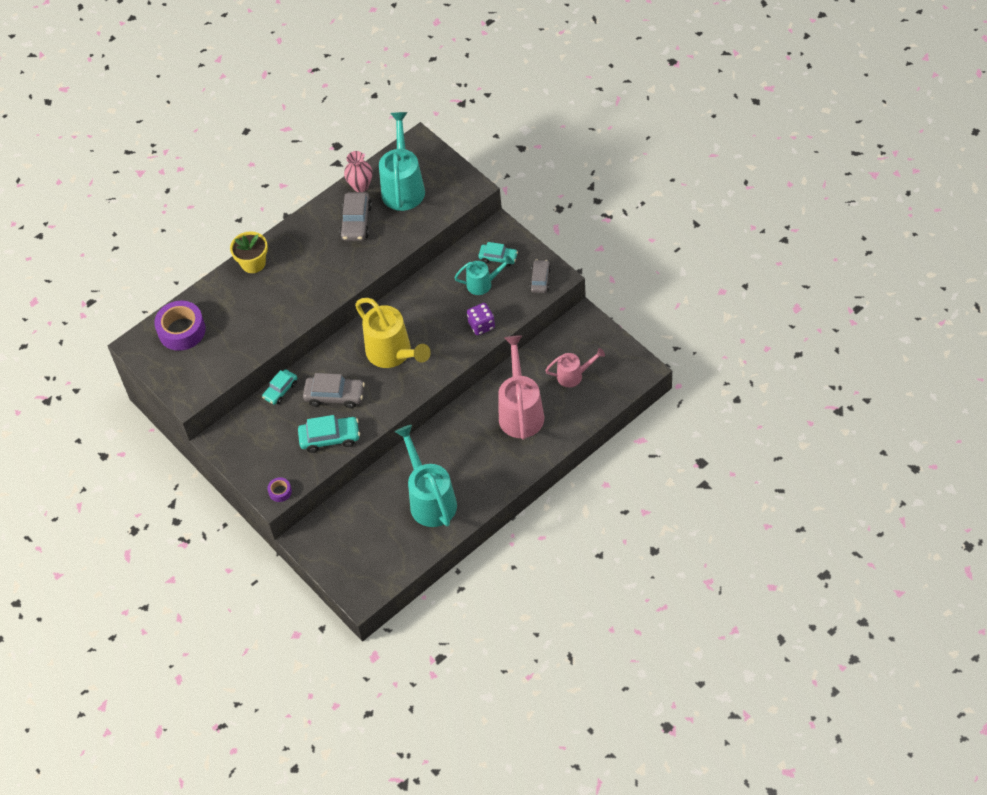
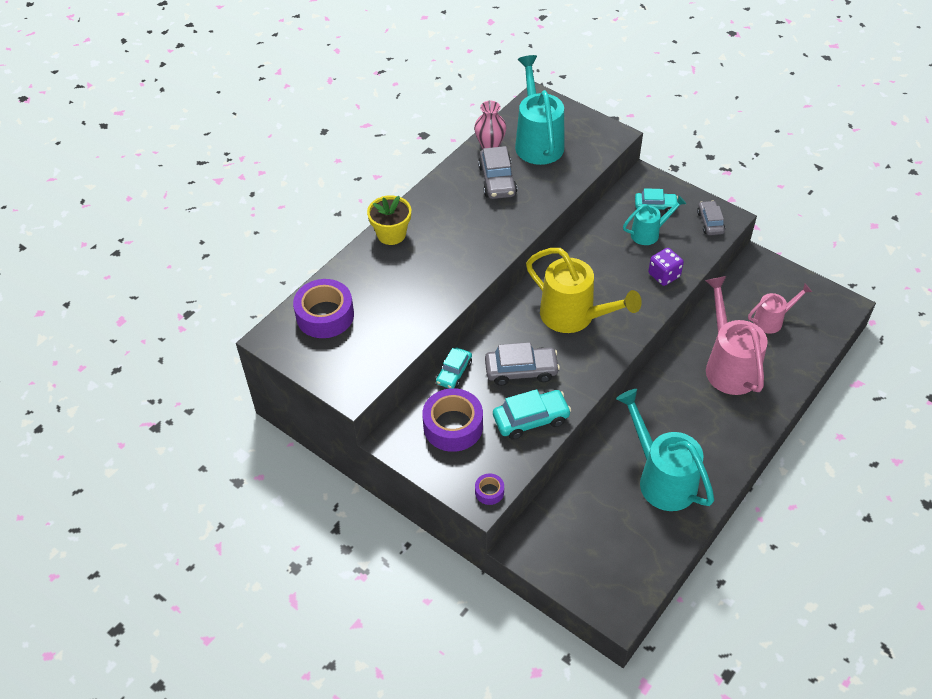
camera: 15 degrees left, 5 degrees down
none -> purple tape [422,388,483,452]

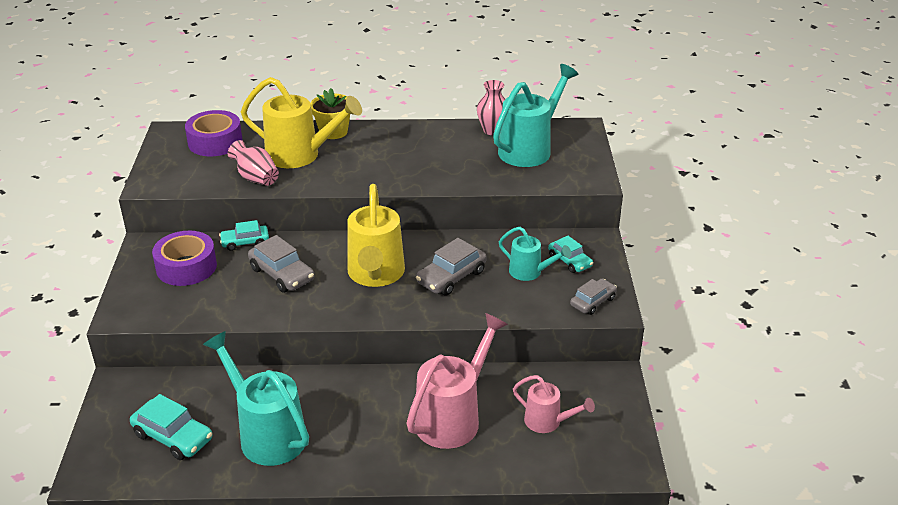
camera: 50 degrees right, 15 degrees down
purple tape [475,473,504,505] -> none
grey car [478,146,517,199] -> grey car moved to [416,238,487,296]
turquoise car [493,389,571,440] -> turquoise car moved to [130,394,213,460]
turquoise watering can [616,389,714,511] -> turquoise watering can turned 60 degrees counterclockwise [203,331,309,466]
purple dice [648,248,684,286] -> none
none -> pink vase [228,140,279,186]
none -> yellow watering can [241,77,362,168]

